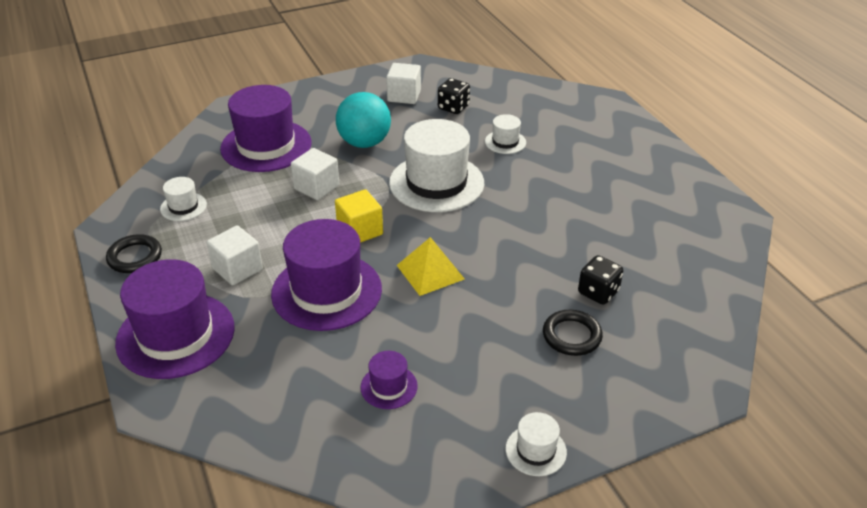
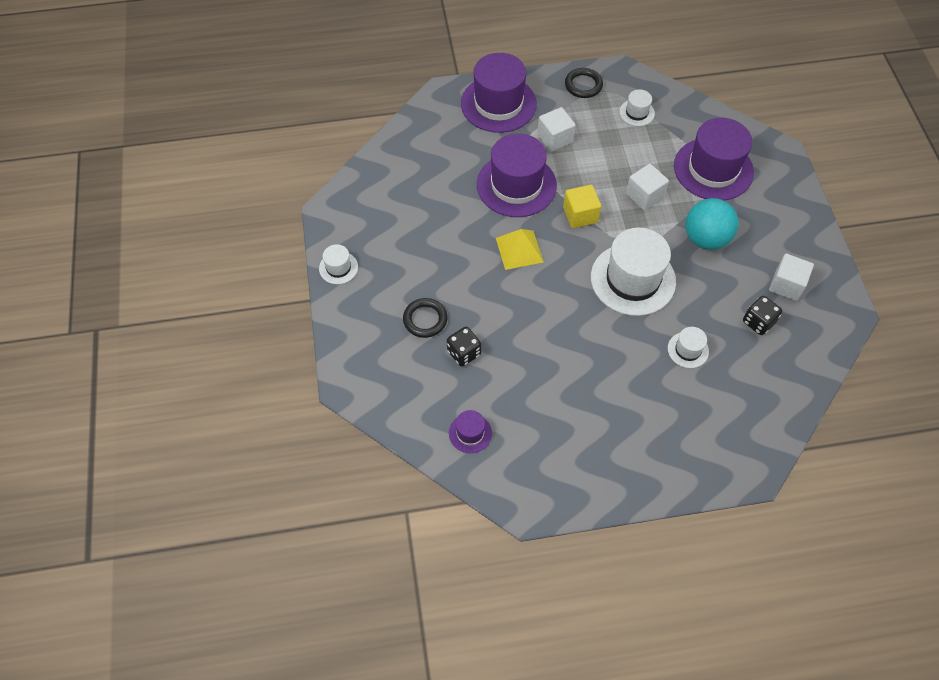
camera: 105 degrees right, 20 degrees up
purple hat [360,351,418,409] -> purple hat moved to [449,410,492,453]

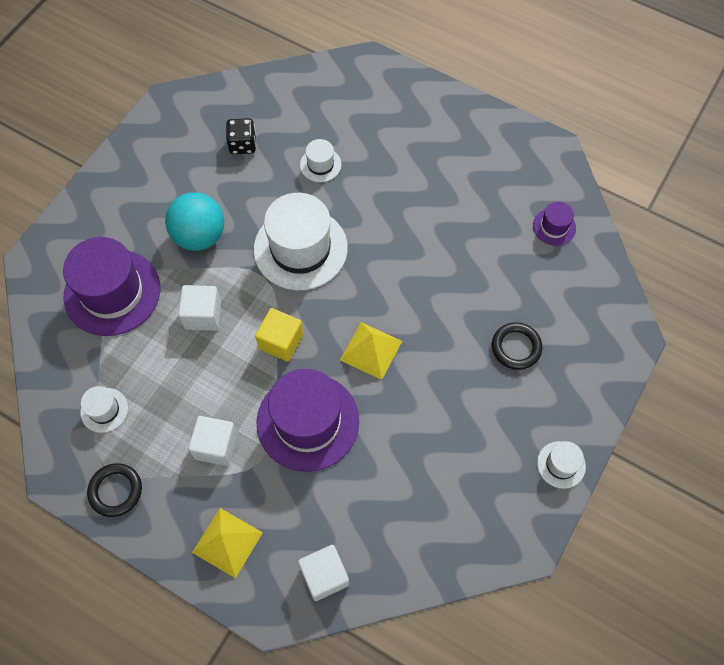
camera: 140 degrees left, 5 degrees up
black dice [447,327,481,367] -> none
purple hat [461,53,537,133] -> yellow pyramid [192,508,263,578]
white cube [769,254,814,301] -> white cube moved to [298,545,349,601]

